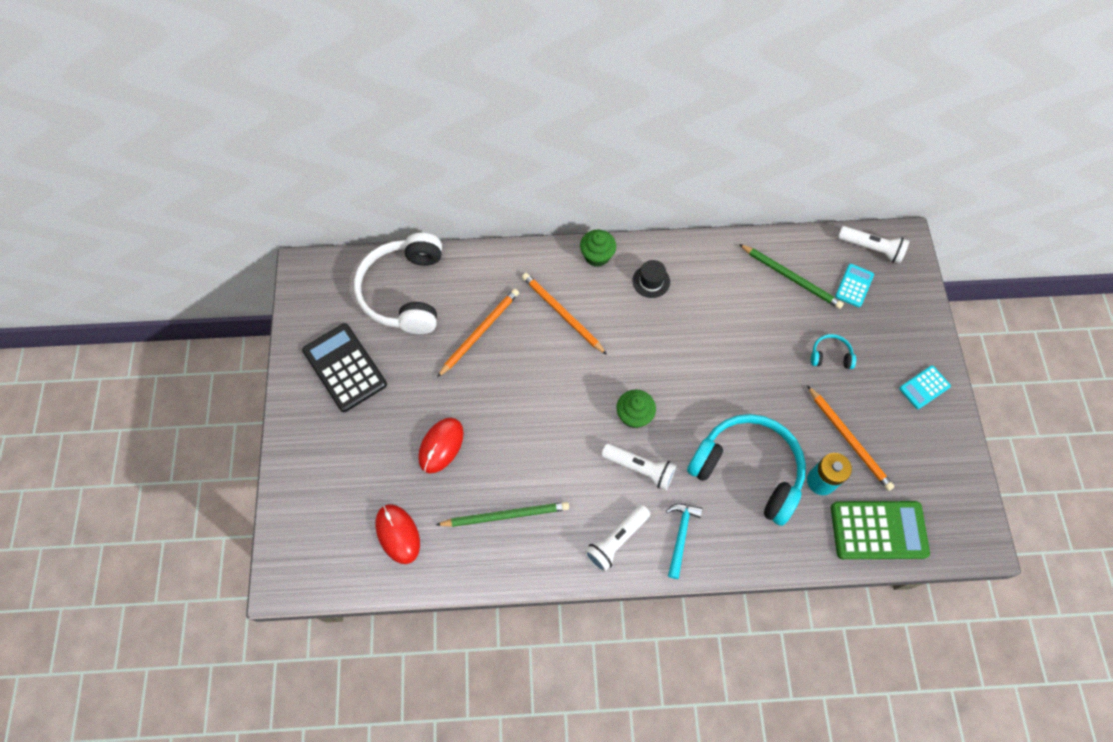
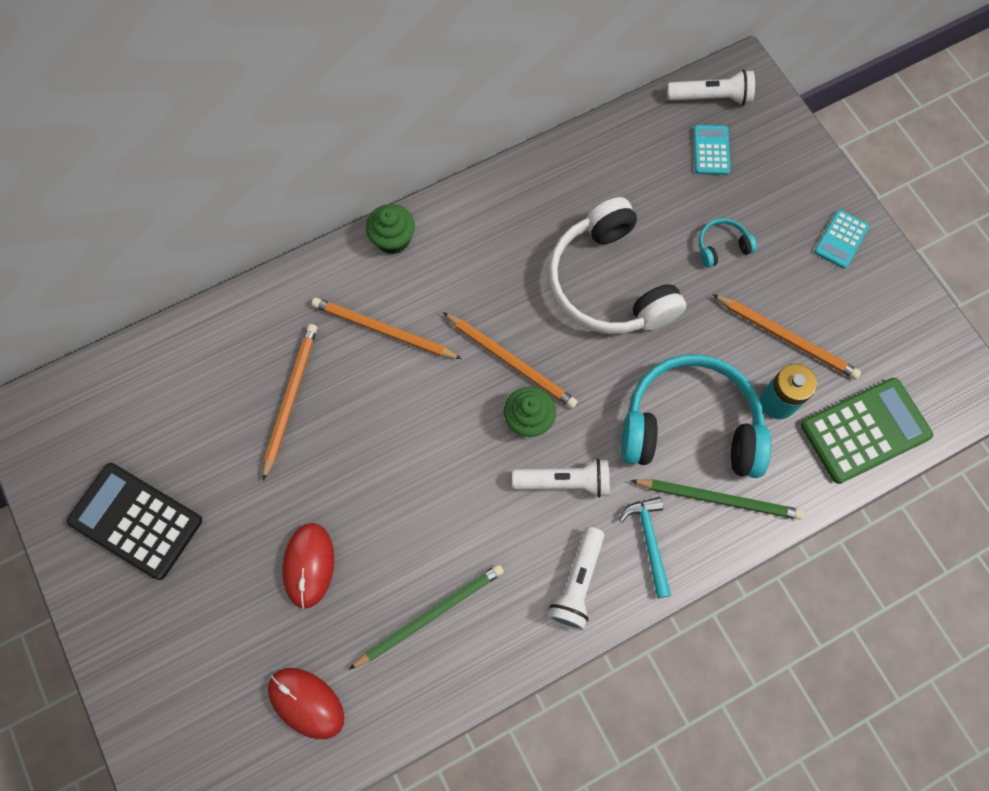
camera: 25 degrees left, 5 degrees up
white headphones [354,233,442,334] -> white headphones moved to [548,197,686,334]
black hat [633,260,670,298] -> none
green pencil [739,244,844,309] -> green pencil moved to [630,479,804,520]
none -> orange pencil [443,312,578,409]

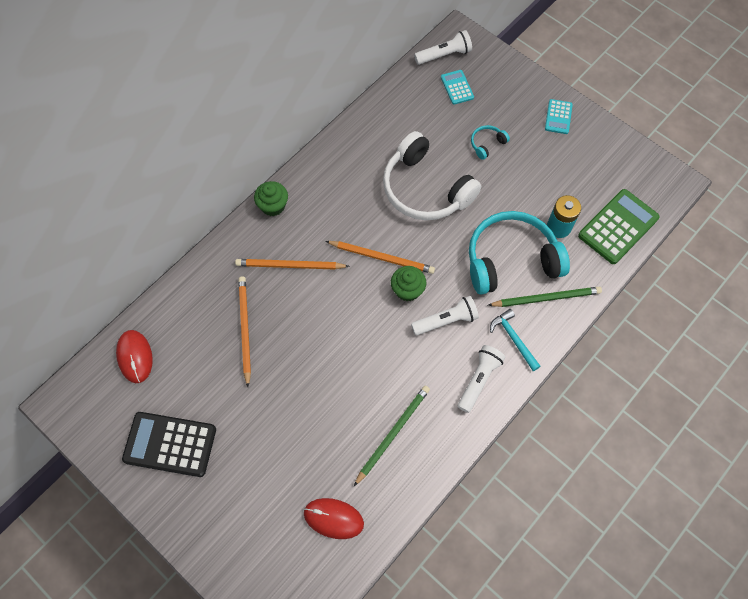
camera: 20 degrees left, 5 degrees down
red mouse [282,523,334,609] -> red mouse moved to [116,330,153,383]
white flashlight [548,527,604,630] -> white flashlight turned 150 degrees counterclockwise [458,345,505,413]
orange pencil [712,294,861,380] -> none

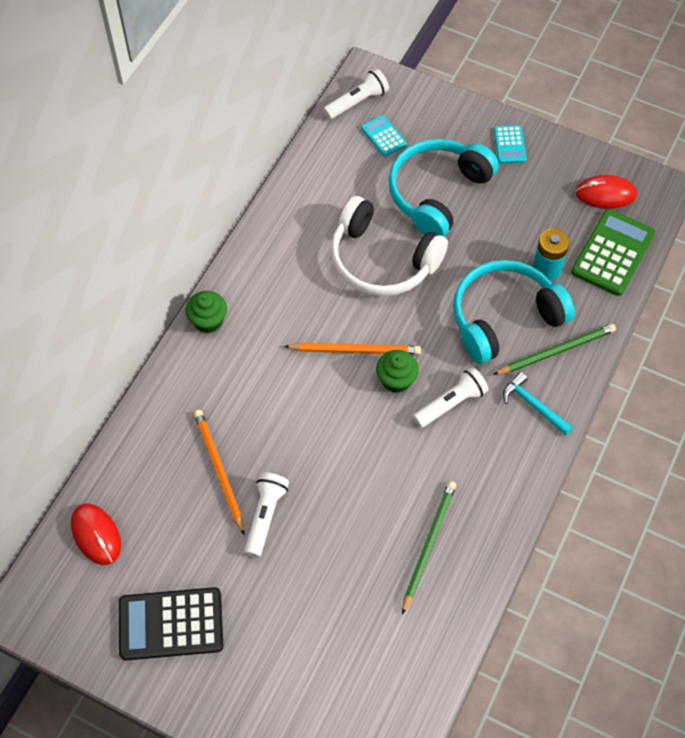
camera: 15 degrees left, 5 degrees down
orange pencil [235,259,350,270] -> none
red mouse [304,498,364,539] -> red mouse moved to [576,175,637,209]
white flashlight [458,345,505,413] -> white flashlight moved to [244,472,289,557]
turquoise headphones [471,125,510,160] -> turquoise headphones [389,139,499,237], size x2.44

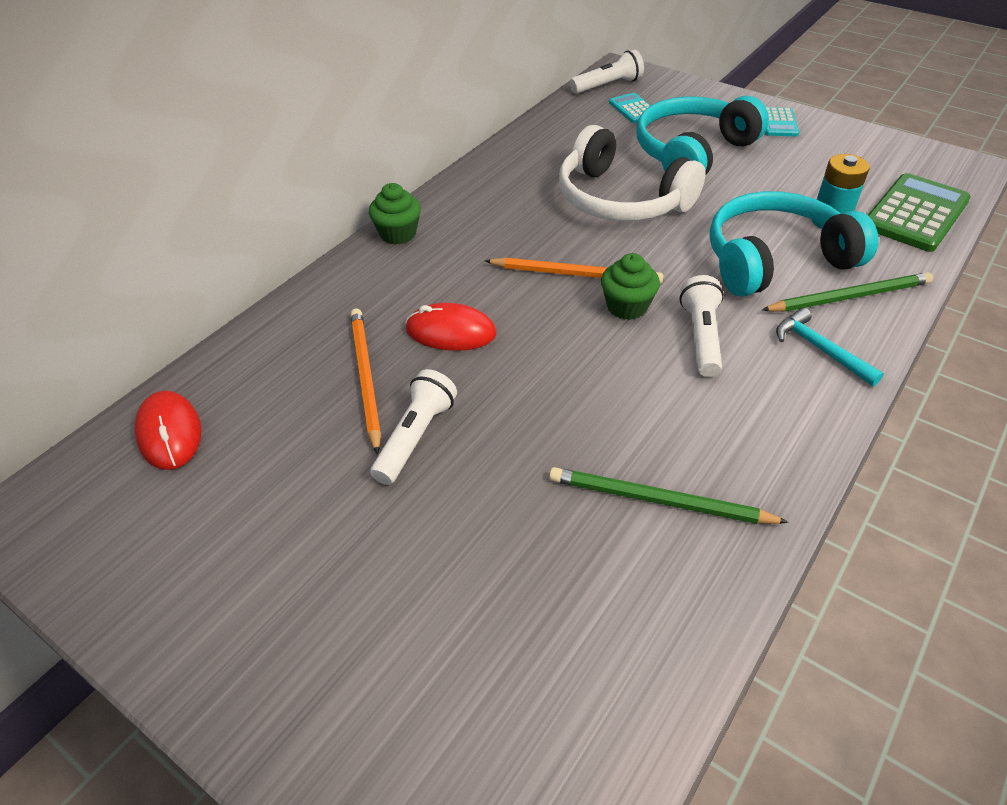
camera: 10 degrees right, 15 degrees down
black calculator [119,587,223,660] -> none
green pencil [402,481,456,615] -> green pencil turned 105 degrees counterclockwise [549,467,789,524]
white flashlight [413,367,488,428] -> white flashlight turned 60 degrees counterclockwise [680,275,724,377]
red mouse [576,175,637,209] -> red mouse moved to [405,303,496,351]

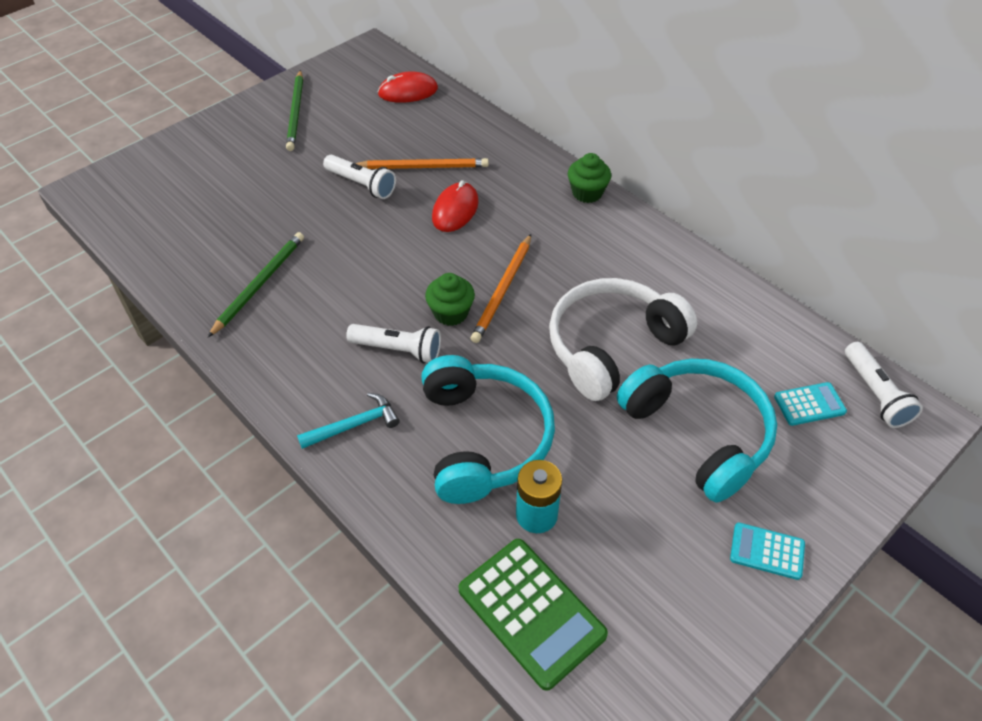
camera: 100 degrees right, 5 degrees up
green pencil [762,272,933,312] -> green pencil moved to [286,70,303,151]

